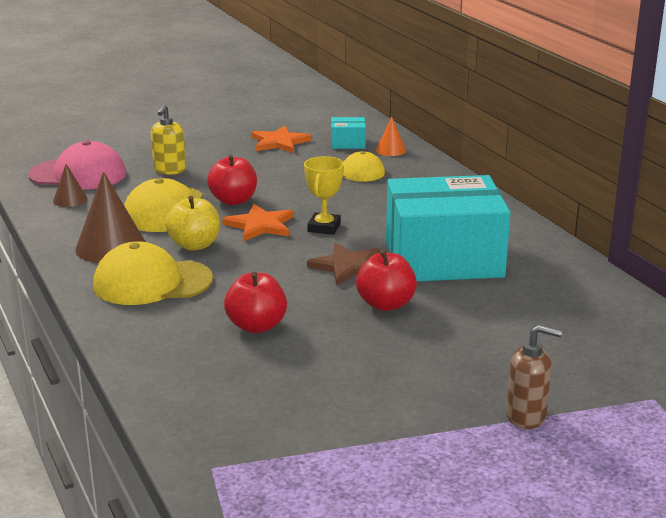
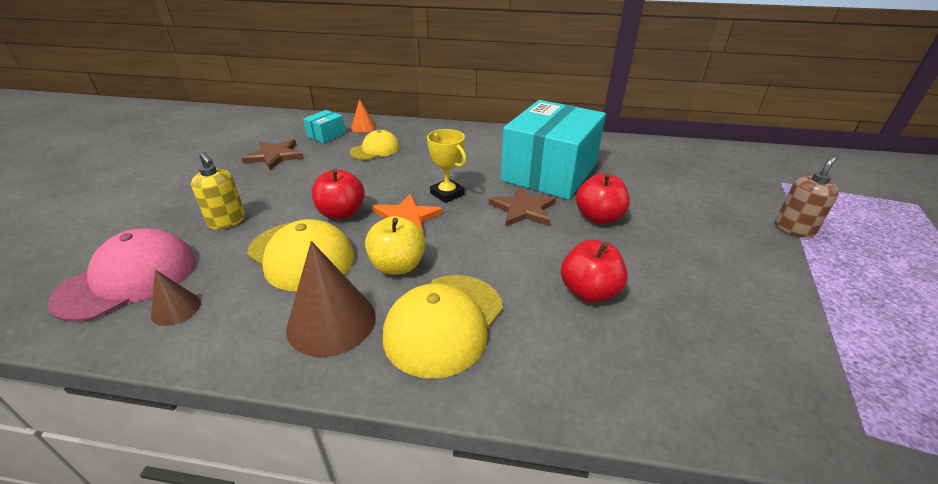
camera: 55 degrees left, 10 degrees up
orange star [251,126,312,153] -> brown star [241,139,304,170]

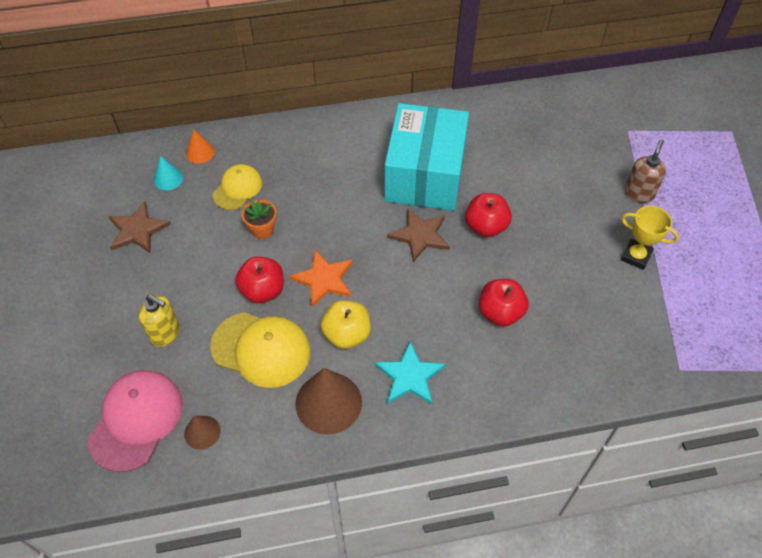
camera: 20 degrees left, 20 degrees up
turquoise box [303,110,346,143] -> turquoise cone [154,156,183,190]
yellow cap [383,275,503,379] -> turquoise star [375,341,445,404]
yellow trophy [427,129,467,203] -> yellow trophy moved to [621,206,679,270]
none -> orange flower pot [242,200,277,239]

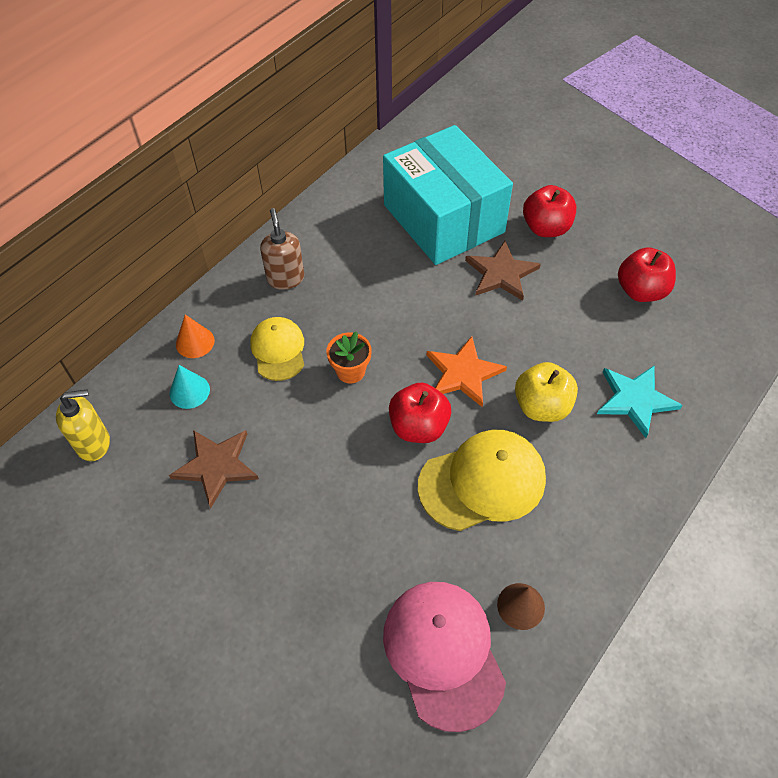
camera: 40 degrees left, 0 degrees up
yellow soap dispenser [139,295,180,347] -> yellow soap dispenser moved to [56,389,110,461]
brown cone [296,368,362,435] -> none
yellow trophy [621,206,679,270] -> none
brown soap dispenser [624,139,666,203] -> brown soap dispenser moved to [260,208,304,290]

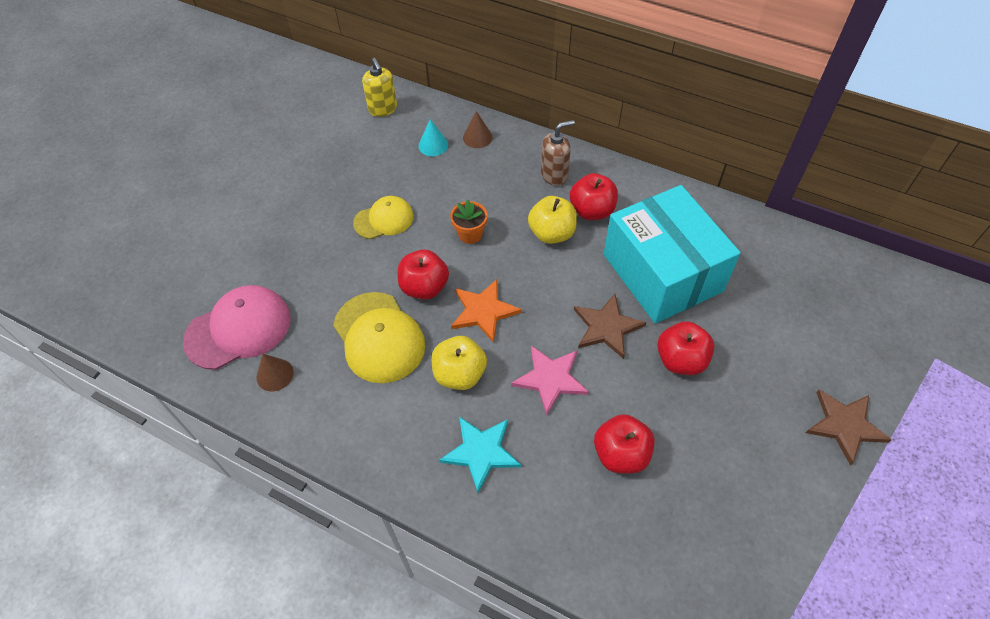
camera: 80 degrees right, 0 degrees up
brown star [169,430,259,508] -> brown star moved to [806,390,892,466]
orange cone [176,315,215,358] -> brown cone [463,111,492,148]
yellow cap [250,317,304,381] -> yellow cap moved to [353,196,414,239]
turquoise box [383,125,513,265] -> turquoise box turned 75 degrees counterclockwise [604,185,741,324]
none -> pink star [511,346,589,415]
none -> yellow apple [528,196,577,244]
none -> red apple [570,173,618,220]

